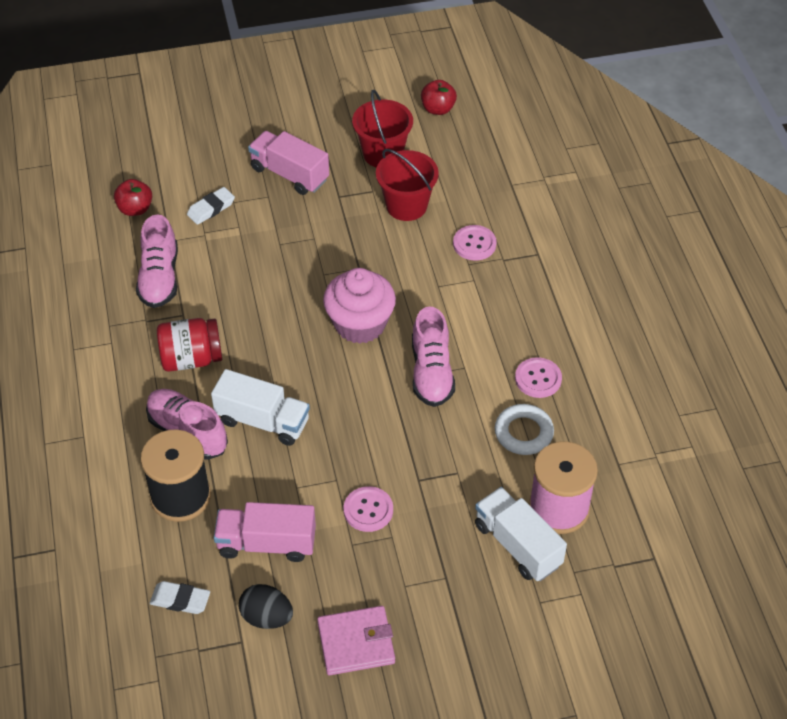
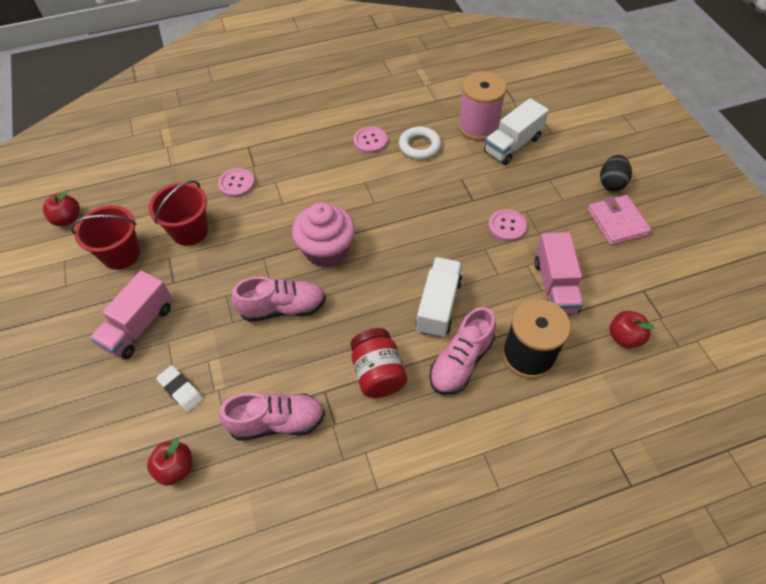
camera: 95 degrees left, 5 degrees up
white eraser [150,581,210,614] -> red apple [609,311,654,348]
black egg [239,584,293,629] -> black egg moved to [600,155,632,191]
pink shoe [412,306,455,407] -> pink shoe moved to [231,277,326,322]

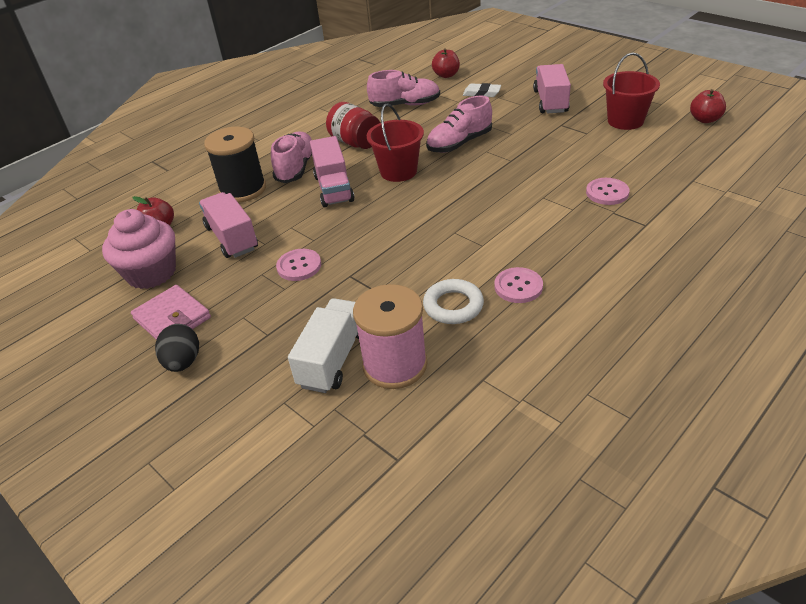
camera: 155 degrees right, 15 degrees down
red bucket [148,180,208,246] -> red bucket moved to [367,103,424,182]
pink shoe [219,393,325,441] -> pink shoe turned 150 degrees counterclockwise [367,70,440,107]
pink cupcake [292,202,355,268] -> pink cupcake moved to [102,209,176,289]
white truck [416,257,462,338] -> pink truck [310,136,355,207]

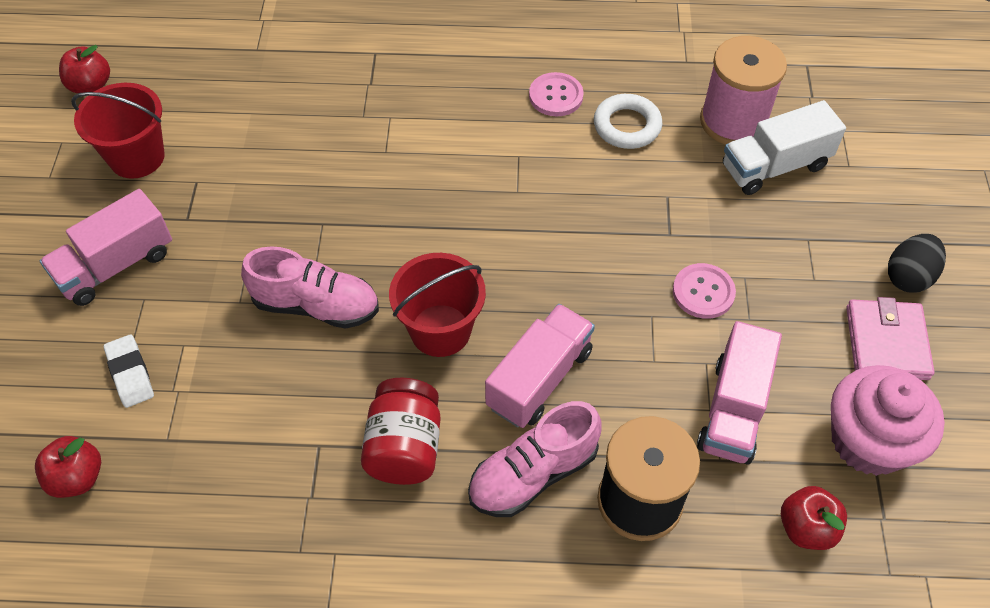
camera: 135 degrees left, 15 degrees up
pink shoe [367,70,440,107] -> none
pink button [586,178,630,205] -> none

